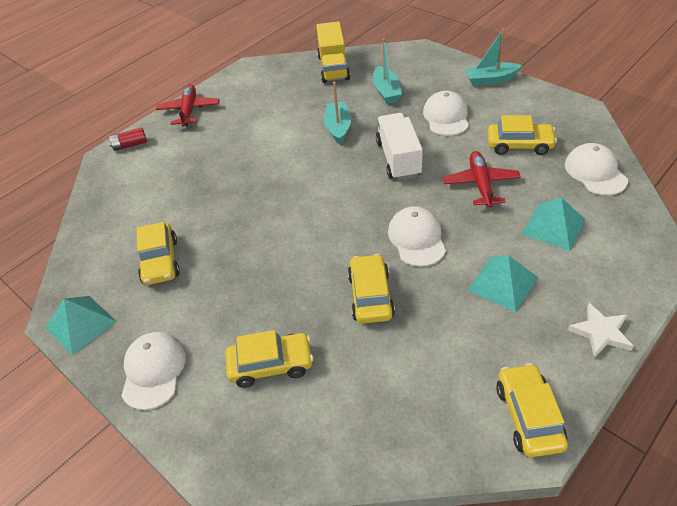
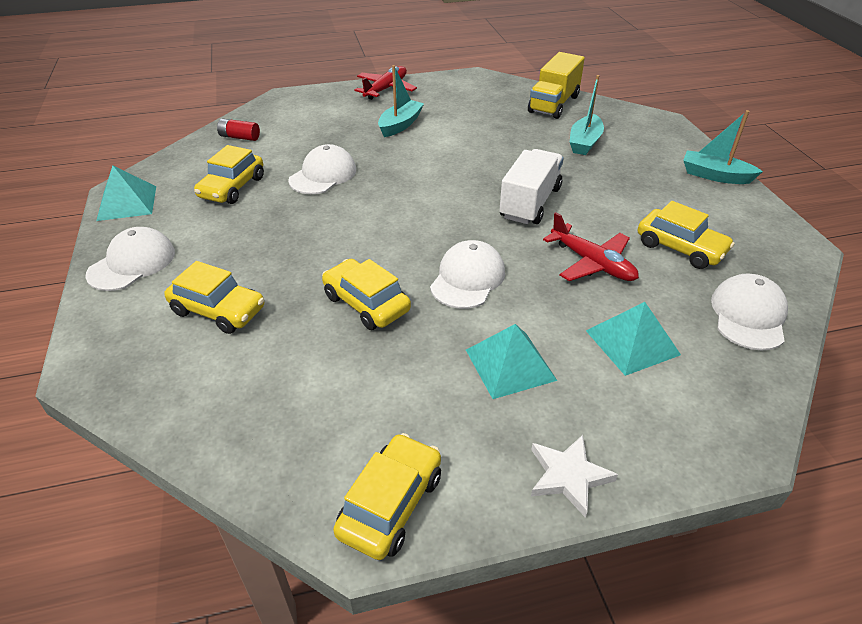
camera: 30 degrees right, 5 degrees down
red battery [109,127,147,151] -> red battery moved to [217,118,260,141]
turquoise boat [324,82,351,144] -> turquoise boat moved to [378,65,424,137]
yellow car [348,254,395,324] -> yellow car turned 75 degrees counterclockwise [322,259,411,330]
white cap [423,91,469,136] -> white cap moved to [288,144,356,194]
red plane [443,151,521,208] -> red plane turned 105 degrees clockwise [543,212,639,281]

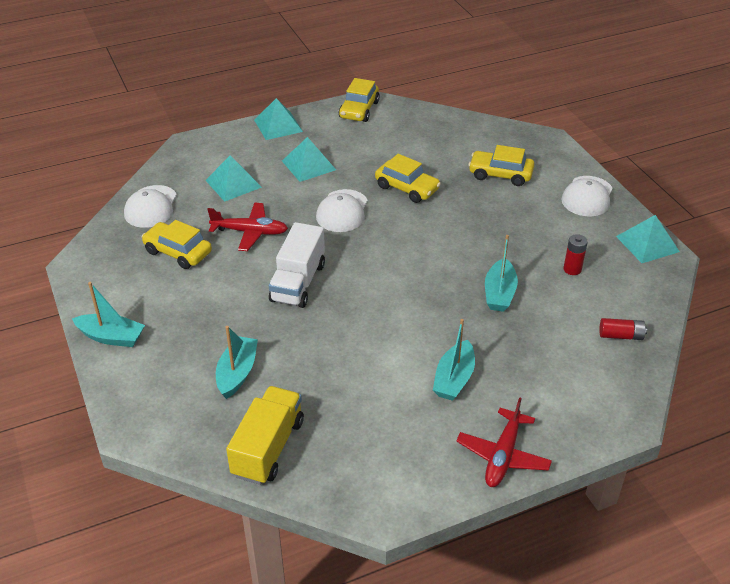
camera: 170 degrees right, 0 degrees up
yellow car [194,145,264,204] -> red battery [564,234,588,275]
white cap [288,144,356,194] -> turquoise boat [485,235,518,312]
white star [531,435,618,518] -> turquoise pyramid [254,98,303,140]
red plane [543,212,639,281] -> red plane turned 150 degrees clockwise [207,203,288,251]

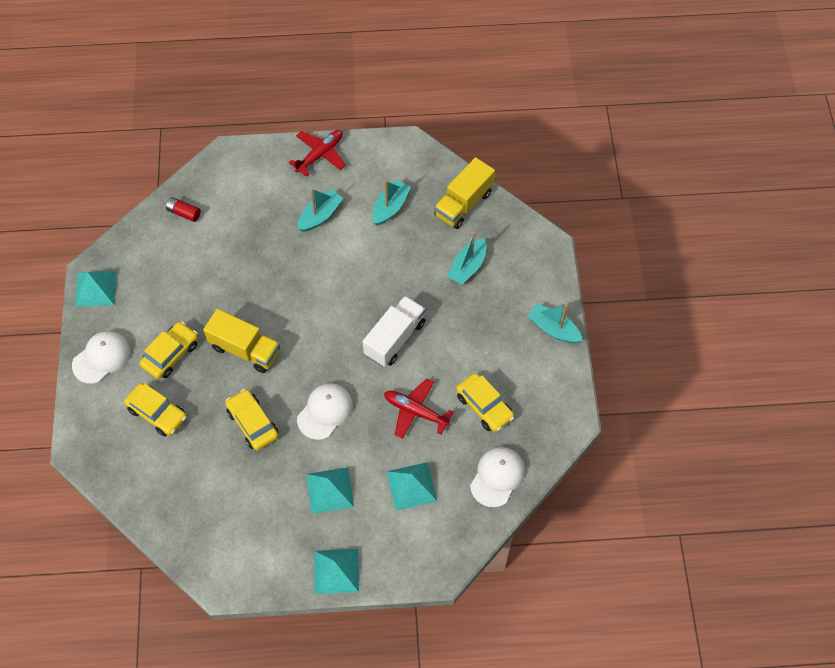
camera: 160 degrees left, 20 degrees up
yellow car [339,78,380,122] -> yellow car moved to [140,322,198,379]
turquoise boat [485,235,518,312] -> turquoise boat moved to [372,179,411,226]
red battery [564,234,588,275] -> none
none -> yellow truck [203,309,280,373]

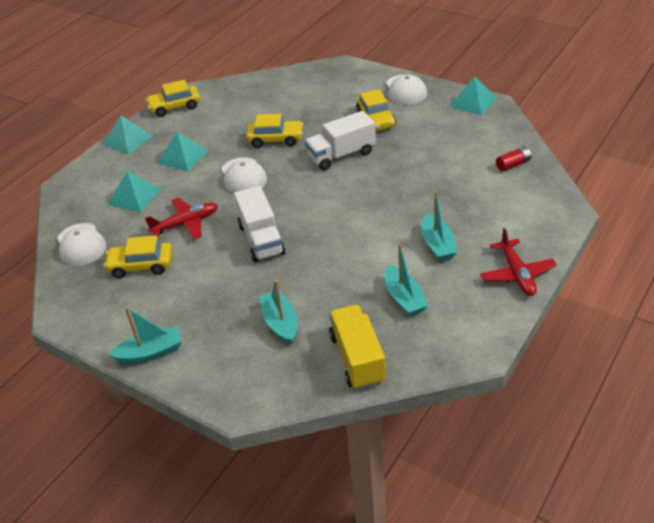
camera: 130 degrees right, 20 degrees down
yellow car [124,383,187,436] -> yellow car moved to [146,79,200,117]
yellow truck [203,309,280,373] -> white truck [305,111,376,170]

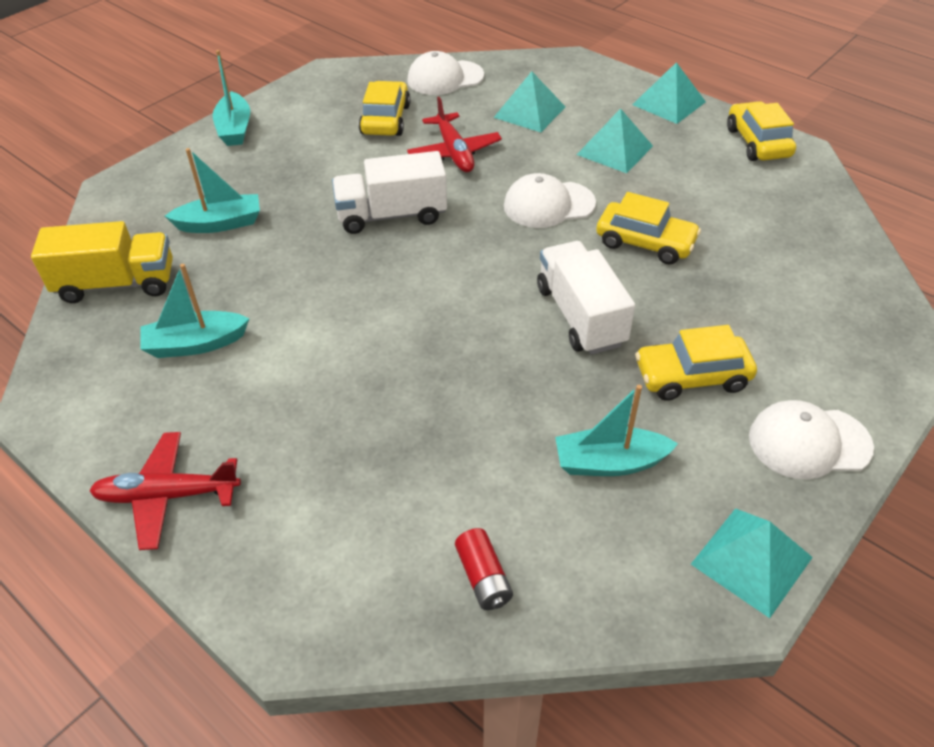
camera: 95 degrees right, 5 degrees up
yellow car [246,113,303,148] -> yellow car turned 75 degrees counterclockwise [596,192,701,265]
turquoise boat [421,191,457,261] -> turquoise boat moved to [555,385,678,476]

